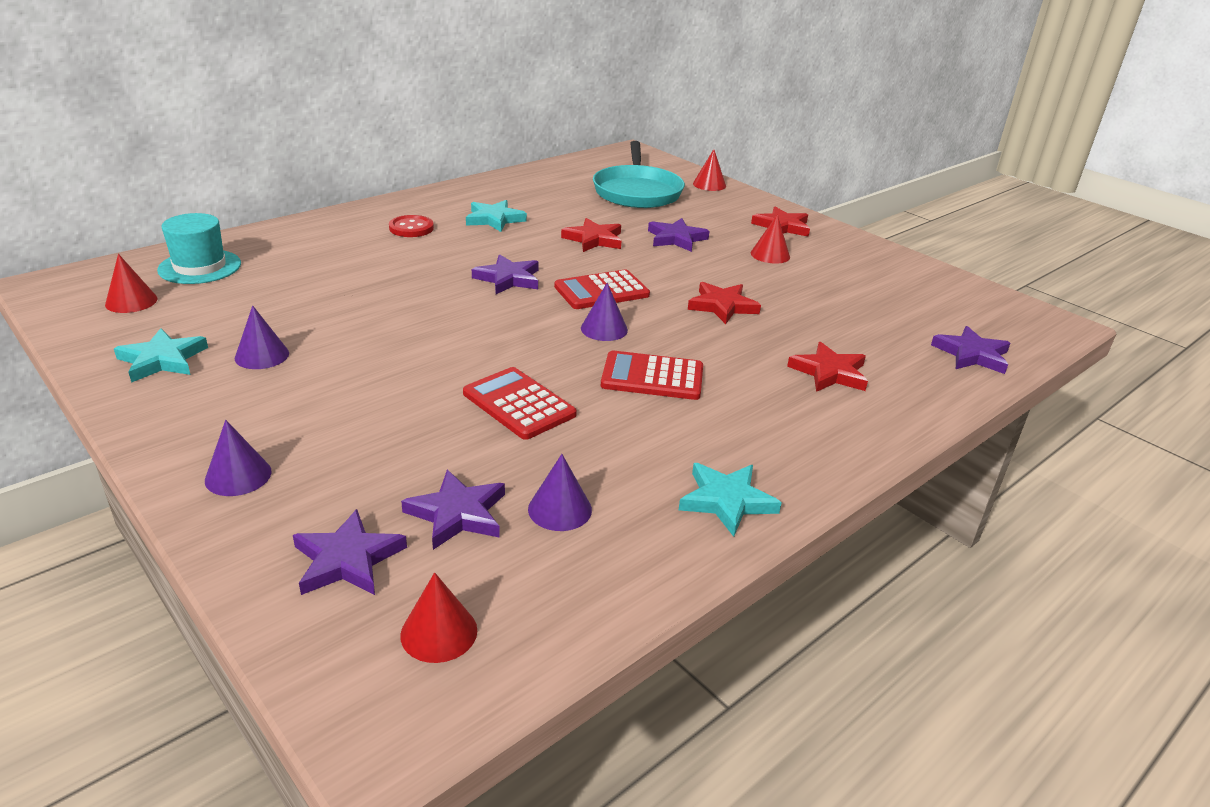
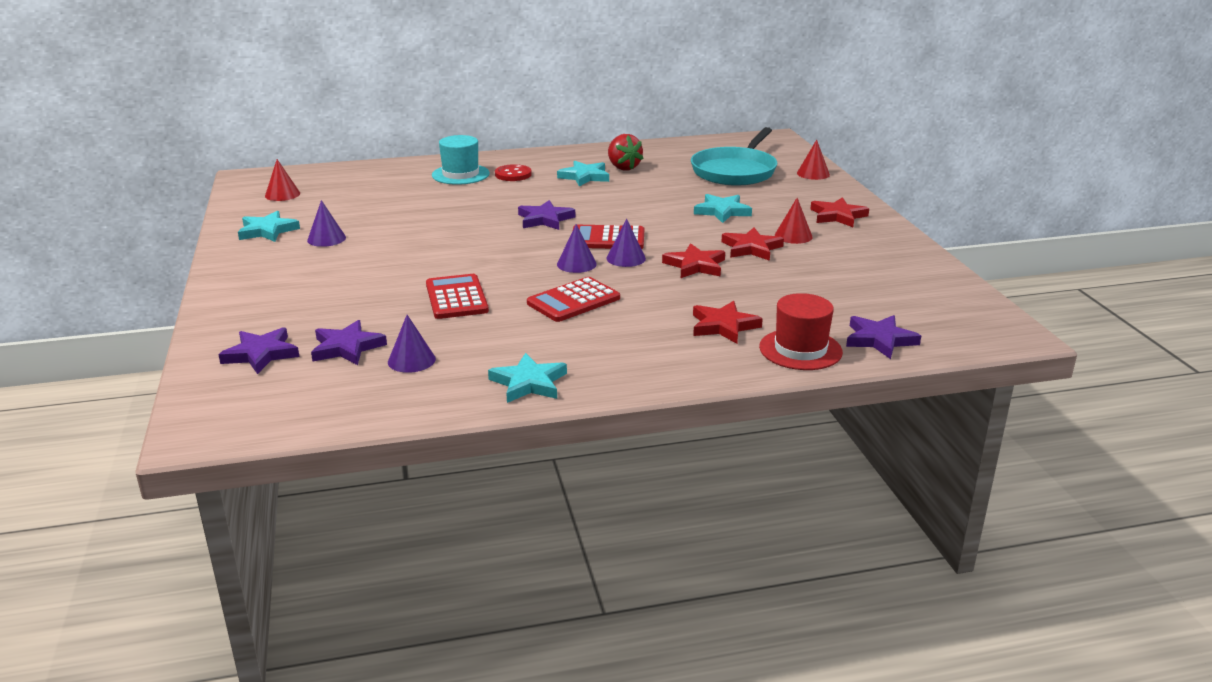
camera: 30 degrees right, 5 degrees down
turquoise hat [157,213,241,284] -> turquoise hat moved to [432,135,490,185]
purple cone [205,420,271,496] -> purple cone moved to [606,218,646,267]
red cone [400,572,477,663] -> none
red star [561,218,621,252] -> red star moved to [721,228,784,261]
red calculator [601,351,703,400] -> red calculator turned 75 degrees counterclockwise [527,277,620,322]
purple star [648,218,710,252] -> turquoise star [694,194,752,223]
none -> red strawberry [608,134,644,170]
none -> red hat [759,293,843,370]

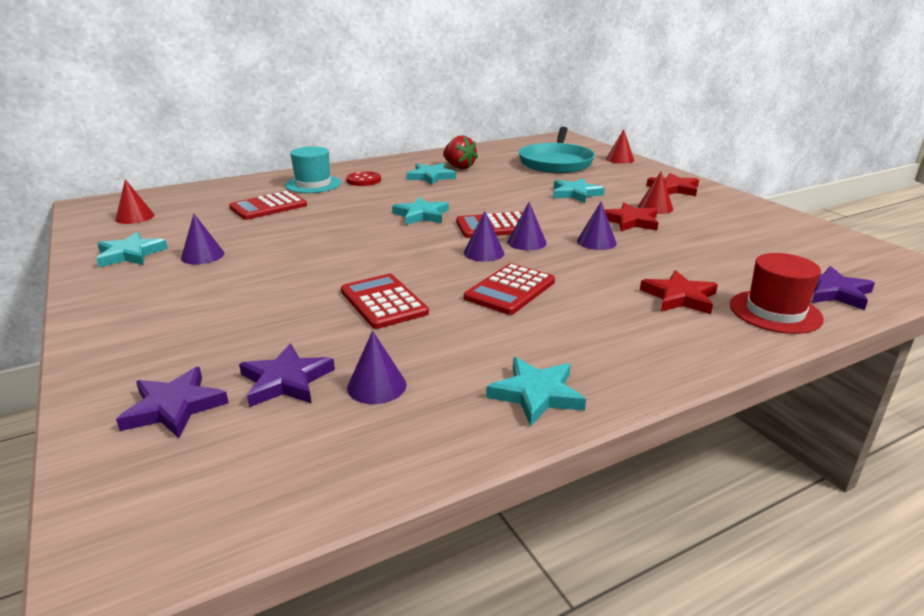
camera: 15 degrees left, 0 degrees up
purple star [518,200,575,230] -> turquoise star [392,197,449,225]
red star [662,243,725,278] -> purple cone [577,202,617,250]
none -> red calculator [229,191,307,220]

